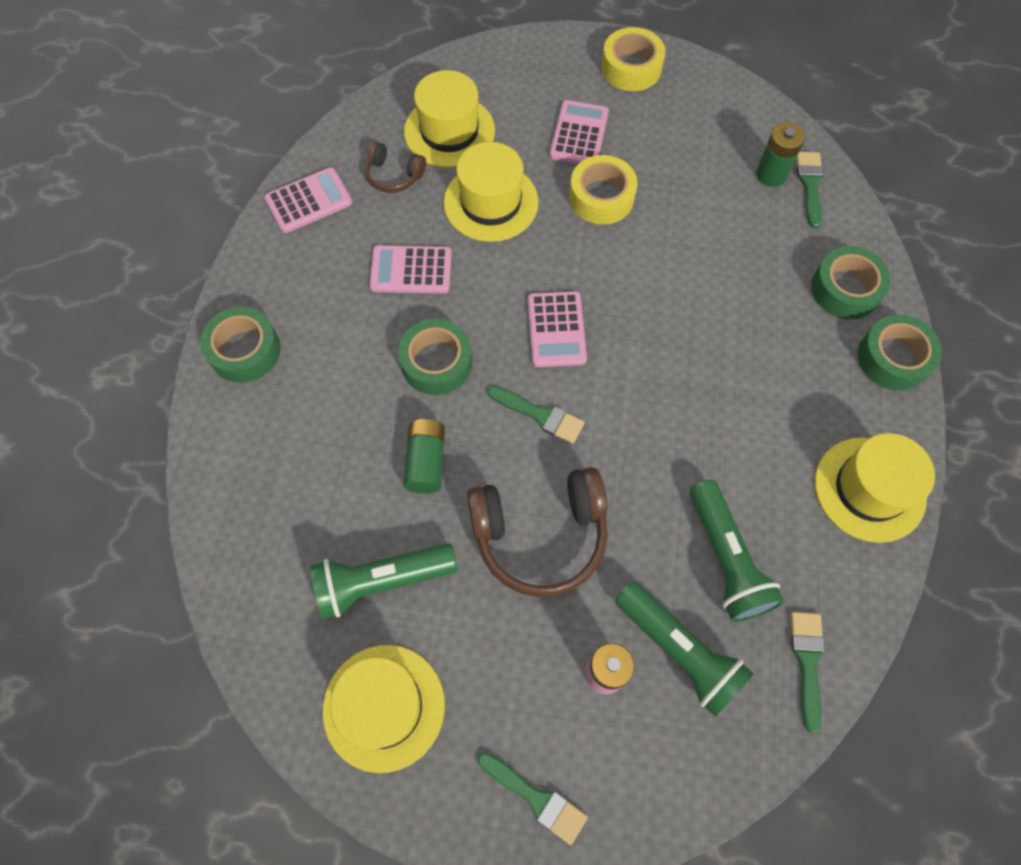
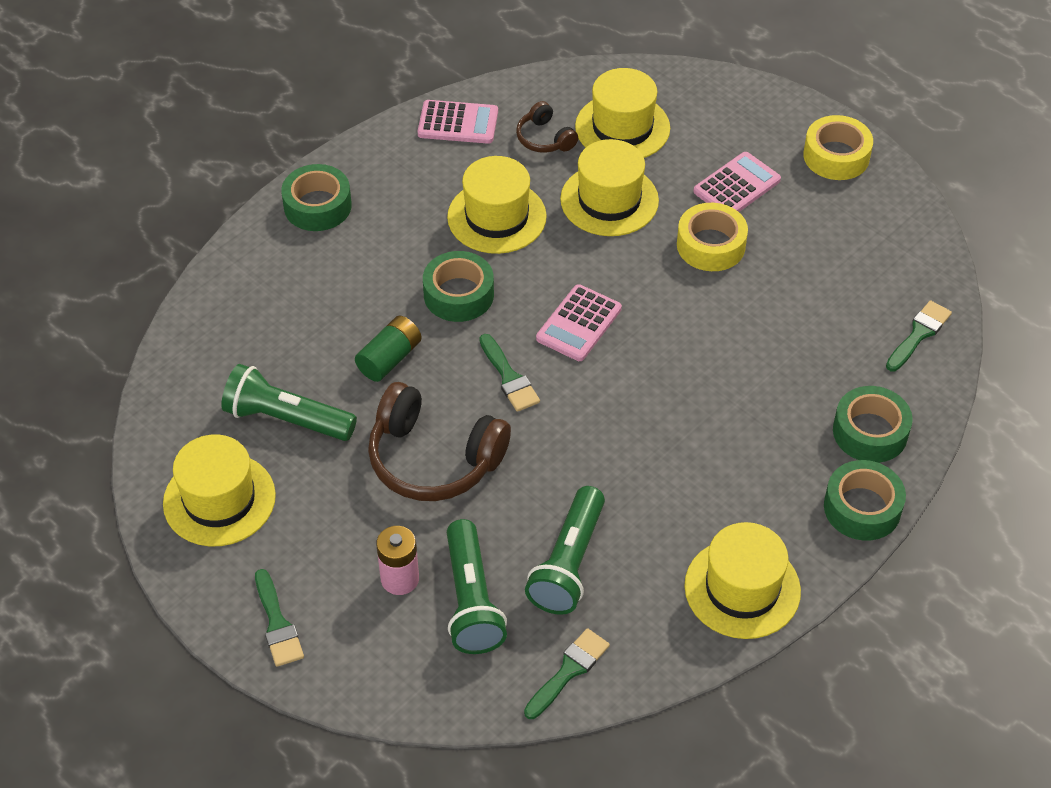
camera: 35 degrees right, 15 degrees down
pink calculator [369,245,452,294] -> yellow hat [447,156,547,254]
green battery [756,123,805,187] -> none

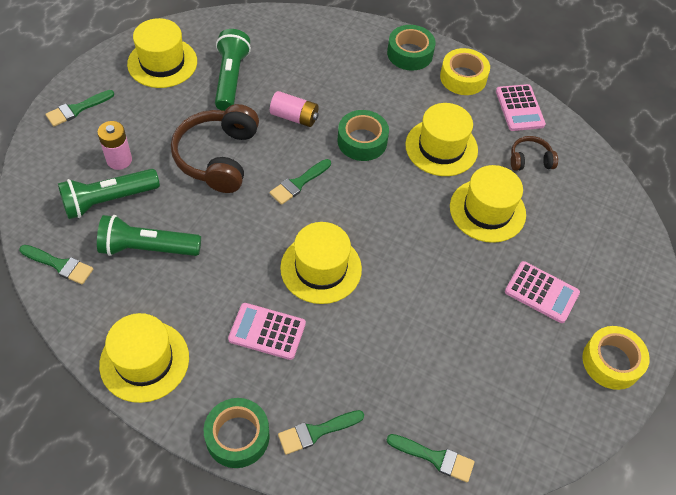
camera: 70 degrees right, 5 degrees up
green battery [355,316,422,382] -> pink battery [270,91,319,127]
brown headphones [516,101,578,153] -> brown headphones turned 45 degrees clockwise [511,136,558,171]
pink calculator [536,284,622,361] -> pink calculator moved to [228,303,306,360]
yellow hat [575,68,670,158] -> yellow hat moved to [280,222,362,304]
yellow tape [677,203,748,271] -> yellow tape moved to [440,48,490,95]
green tape [833,386,913,463] -> green brush [278,410,364,455]

